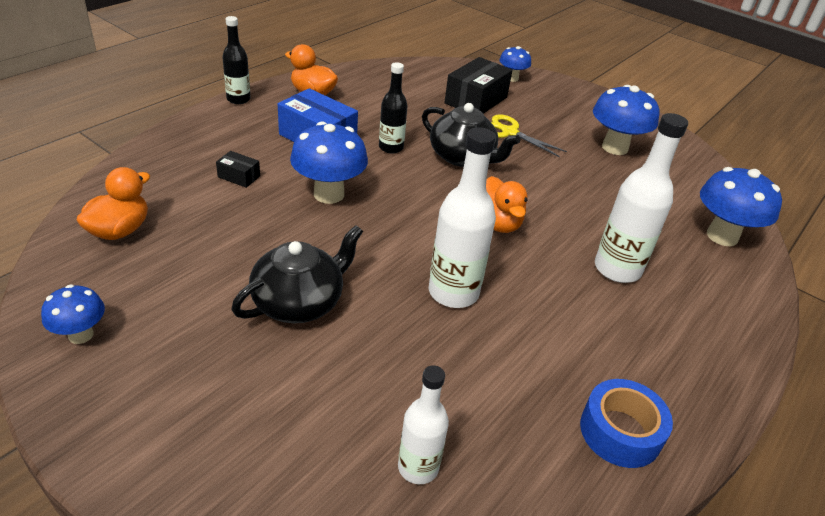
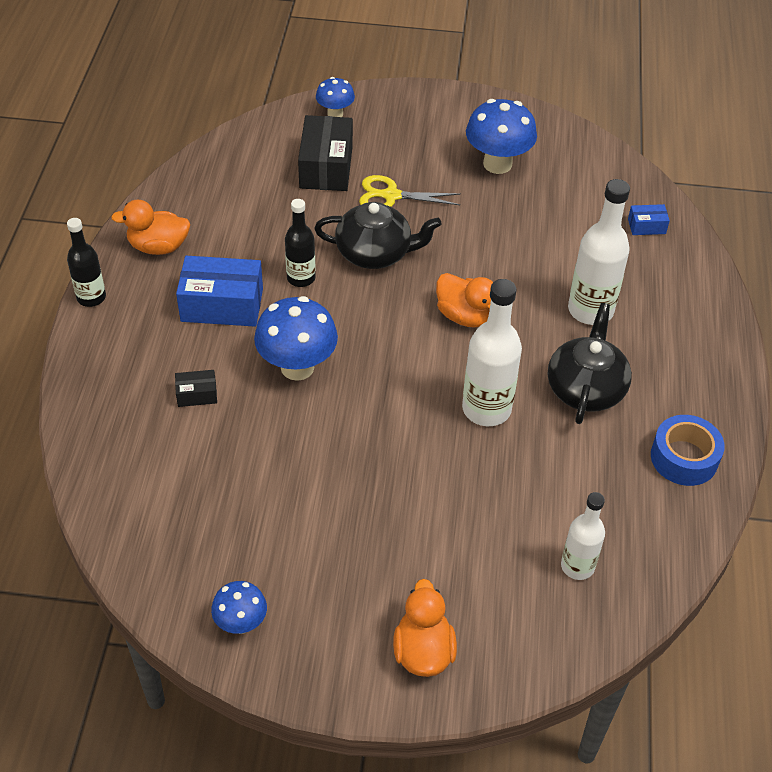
camera: 30 degrees left, 10 degrees up
orange duck [76,167,150,240] -> orange duck moved to [393,579,457,677]
black teapot [231,225,363,323] -> black teapot moved to [548,303,632,424]
blue mushroom [700,167,782,246] -> blue box [628,204,670,235]

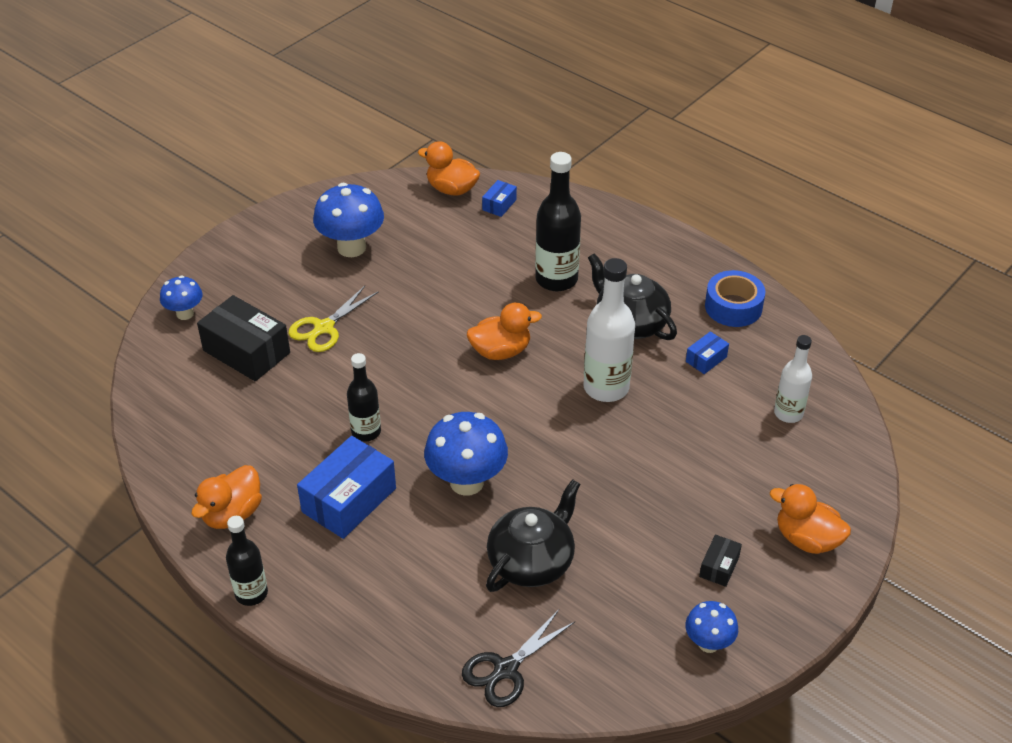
camera: 55 degrees left, 5 degrees down
black box [175,370,217,407] -> black box moved to [699,534,742,587]
black teapot [314,202,442,269] -> black teapot moved to [486,479,580,592]
white bottle [568,179,630,325] -> black bottle [535,152,581,291]
none -> orange duck [418,141,480,196]
none -> black scissors [462,610,575,707]
none -> blue box [686,331,729,374]

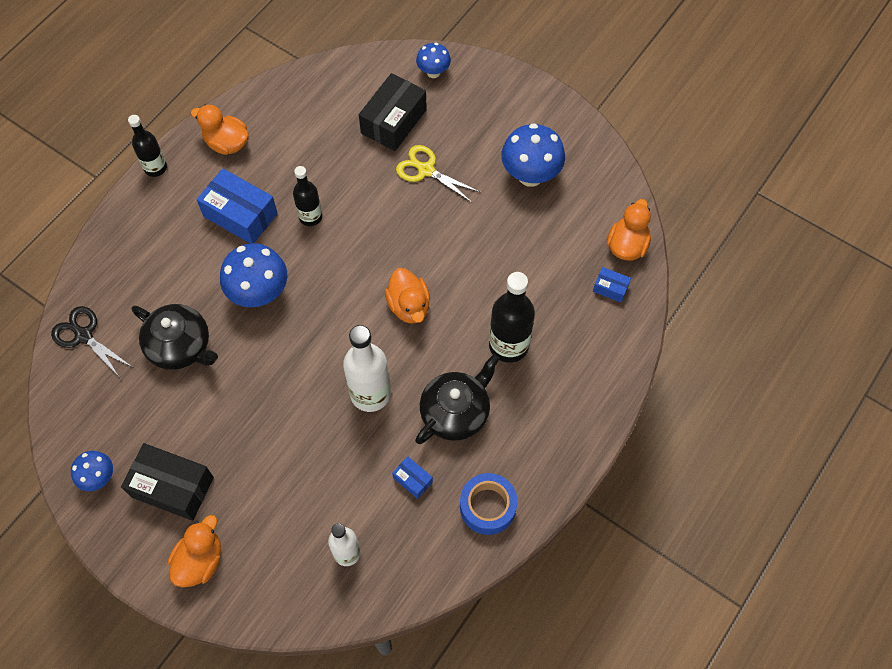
camera: 85 degrees right, 20 degrees up
black box [699,534,742,587] -> black box [121,443,214,521], size x2.07

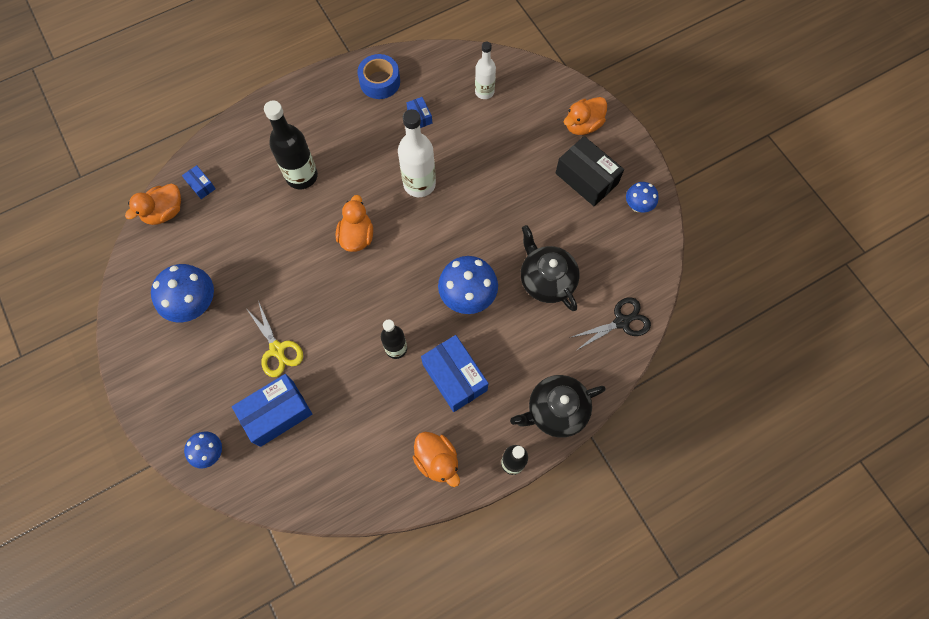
camera: 155 degrees left, 5 degrees up
black scissors [51,306,132,378] -> black scissors turned 90 degrees counterclockwise [569,297,651,350]
black box [359,73,427,151] -> blue box [232,374,312,447]
black teapot [415,354,500,444] -> black teapot moved to [510,375,606,438]

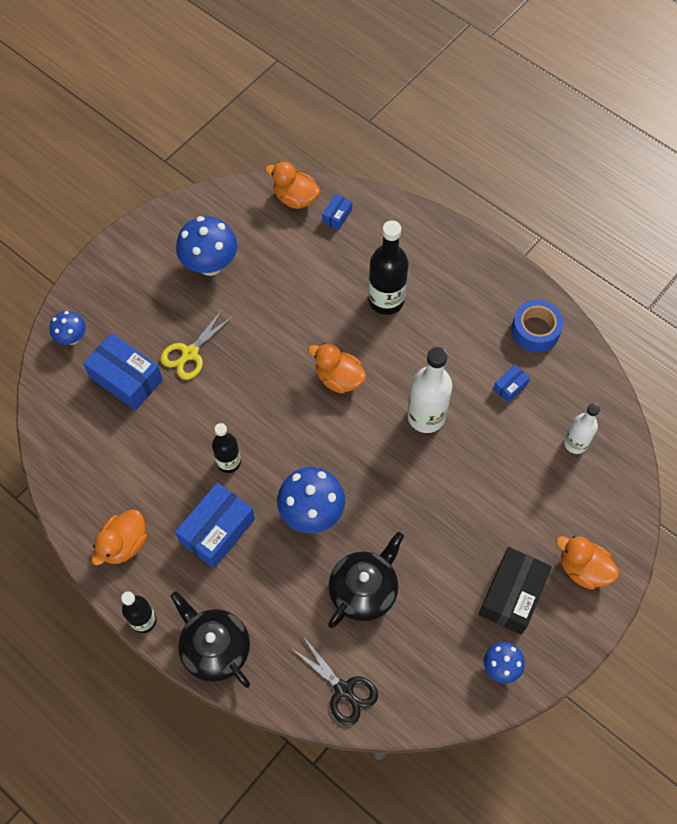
camera: 70 degrees right, 5 degrees down
orange duck [336,195,373,252] -> orange duck turned 135 degrees counterclockwise [308,343,366,394]

